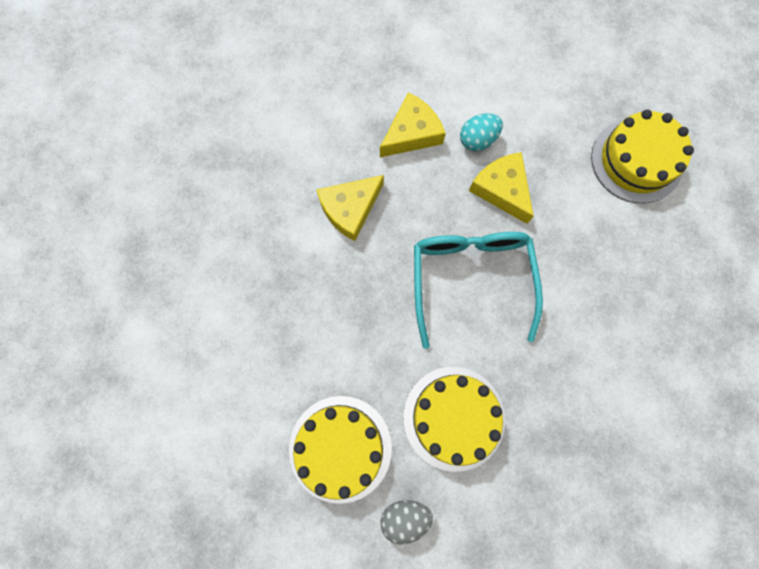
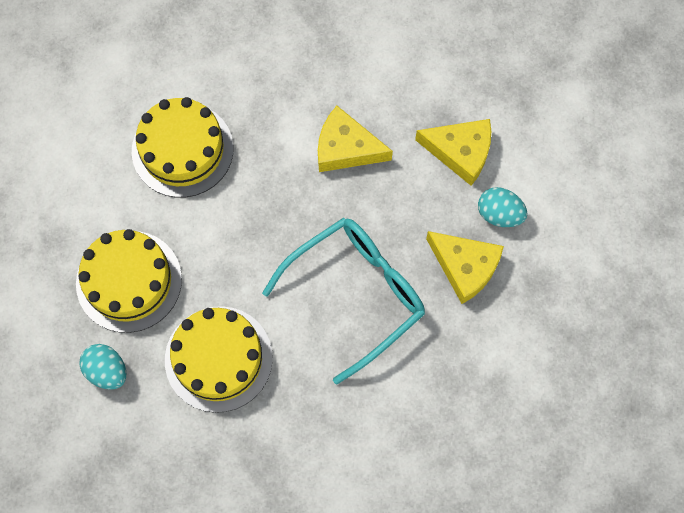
camera: 55 degrees right, 5 degrees down
grey egg [380,500,433,544] -> turquoise egg [79,344,126,390]
yellow cheese [469,152,534,224] -> yellow cheese turned 105 degrees clockwise [426,231,504,304]
yellow cake [591,110,694,203] -> yellow cake moved to [132,97,234,198]

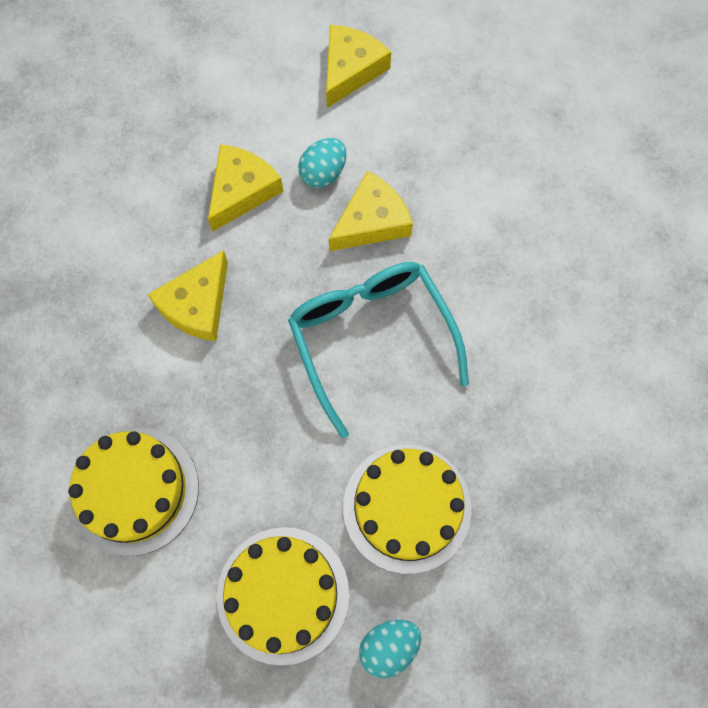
camera: 75 degrees left, 0 degrees up
none -> yellow cheese [326,25,391,108]

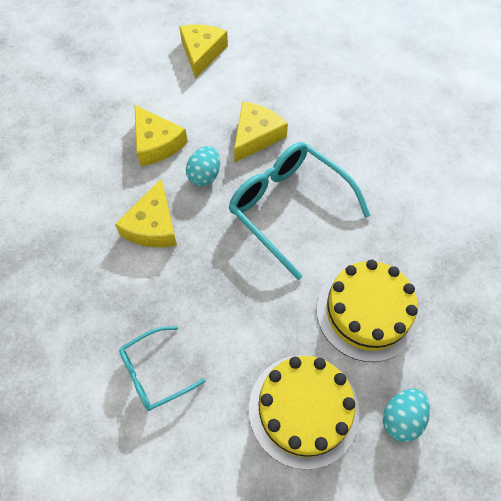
camera: 20 degrees left, 10 degrees down
yellow cake [68,428,199,556] -> turquoise glasses [119,326,206,411]
yellow cheese [208,144,283,232] -> yellow cheese turned 135 degrees clockwise [134,105,188,166]
turquoise egg [298,138,346,188] -> turquoise egg moved to [186,146,220,186]

